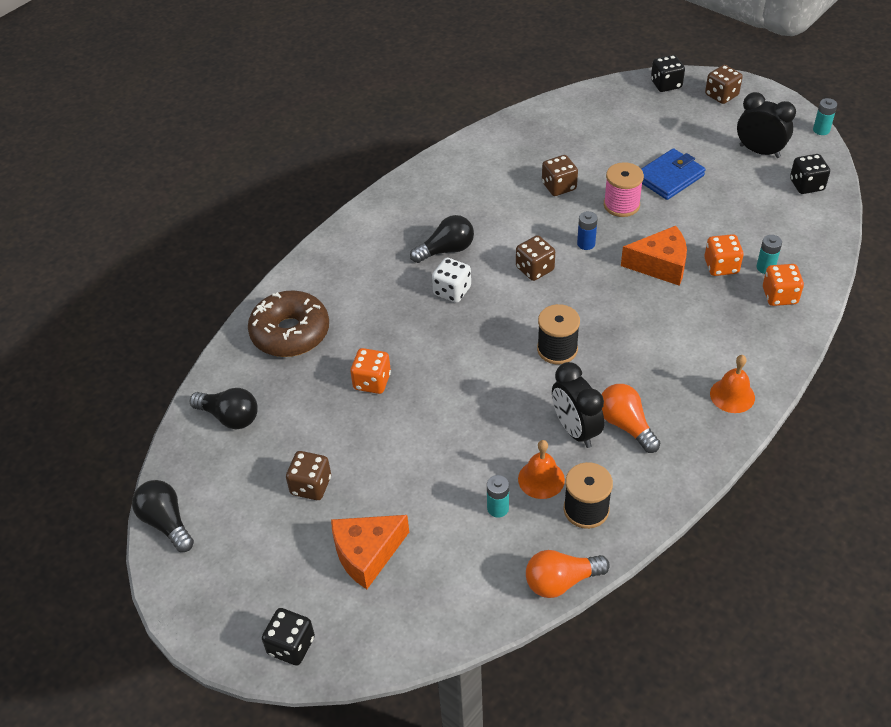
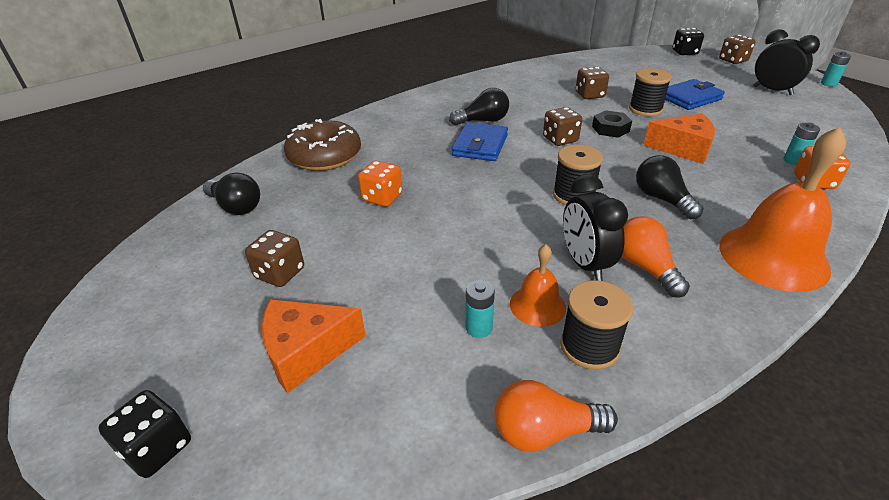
camera: 10 degrees right, 10 degrees down
black light bulb [132,480,194,552] -> black light bulb moved to [636,155,703,219]
white dice [432,258,471,303] -> blue wallet [452,122,508,161]
blue battery [577,211,598,250] -> black nut [592,110,632,138]
pink spool [604,162,644,217] -> black spool [629,68,672,116]
orange dice [704,234,744,276] -> none
orange bell [710,355,755,413] -> orange bell [719,127,847,292], size x1.95
black dice [790,154,830,194] -> none

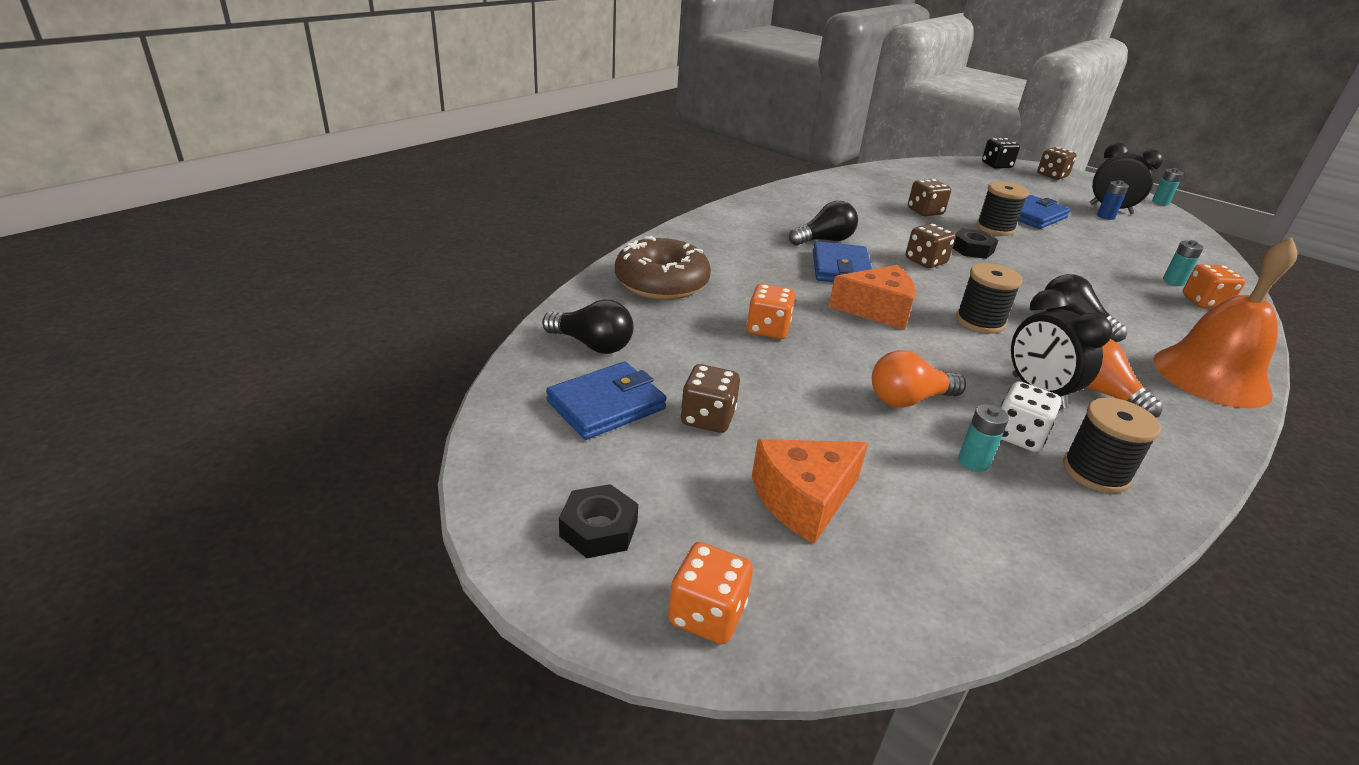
camera: 15 degrees left, 5 degrees down
black dice [99,390,191,478] -> orange dice [668,542,753,644]
orange light bulb [494,380,618,452] -> orange light bulb moved to [872,350,966,408]
orange bell [510,244,566,327] -> white dice [1001,381,1062,452]
orange cheese [643,113,715,164] -> orange cheese moved to [828,265,916,330]
none -> blue wallet [546,362,666,440]
none -> black nut [559,484,638,558]
none -> blue battery [1097,180,1129,220]

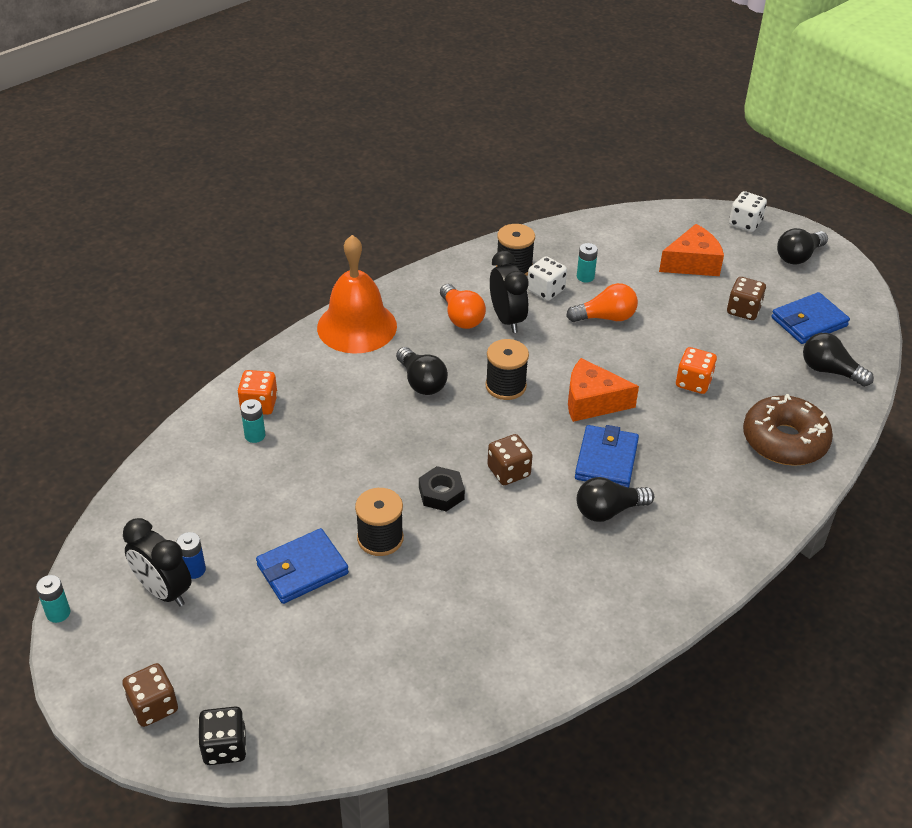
camera: 170 degrees left, 10 degrees up
black nut [559,484,638,558] -> black light bulb [777,228,828,265]
orange dice [668,542,753,644] -> white dice [729,191,767,232]
brown dice [908,179,951,216] -> none

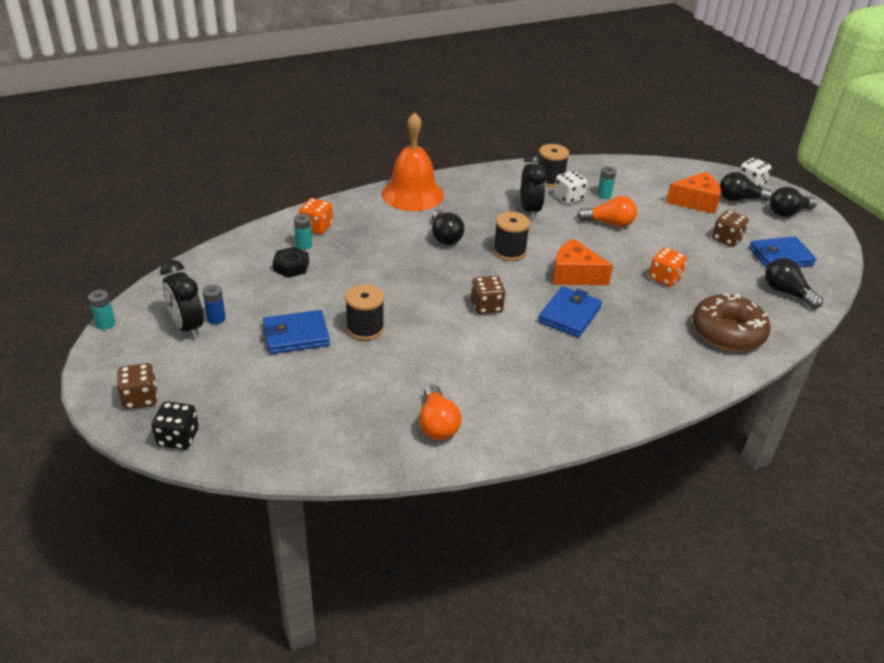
camera: 15 degrees right, 5 degrees down
black nut [419,466,465,512] -> black nut moved to [273,247,309,278]
orange light bulb [440,284,486,329] -> orange light bulb moved to [419,385,461,440]
black light bulb [577,477,654,522] -> black light bulb moved to [720,172,772,202]

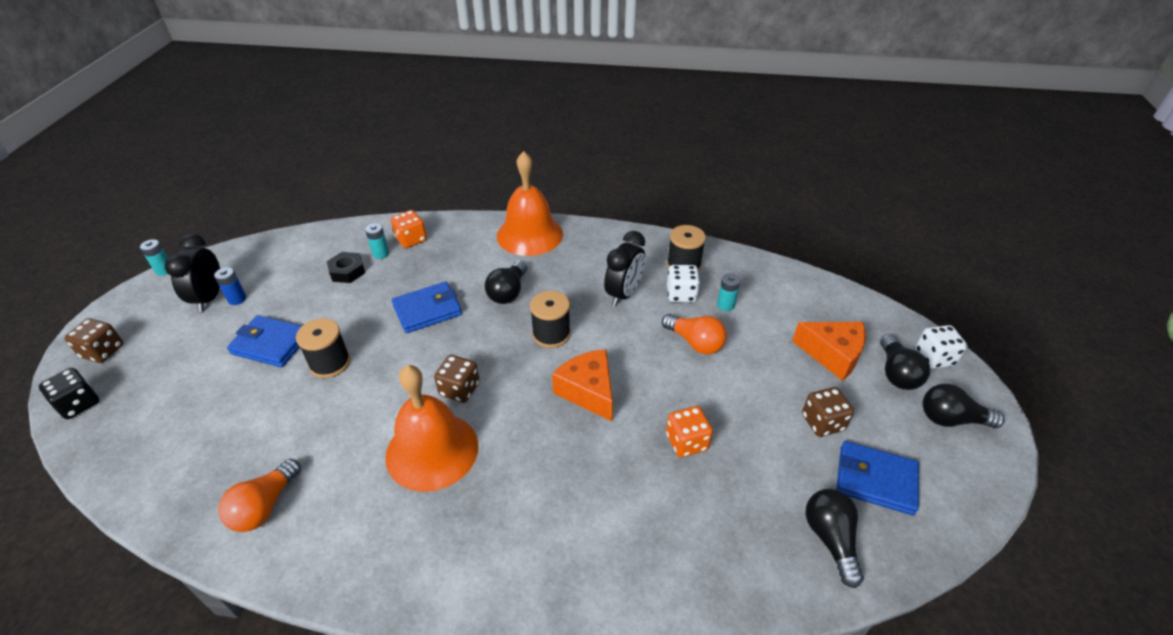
camera: 35 degrees right, 5 degrees up
blue wallet [538,286,602,337] -> blue wallet moved to [392,282,462,333]
brown donut [692,293,771,351] -> none
black light bulb [720,172,772,202] -> black light bulb turned 120 degrees counterclockwise [880,334,930,390]
none -> orange bell [385,365,478,492]

